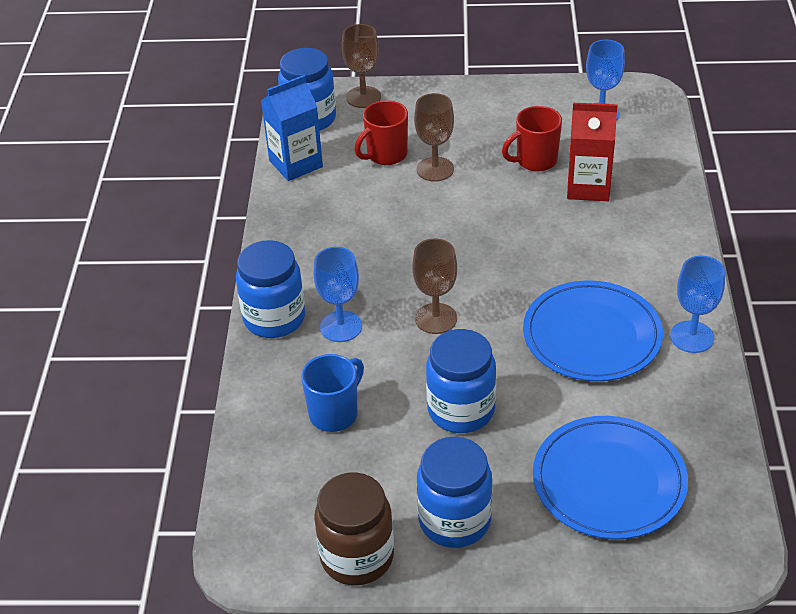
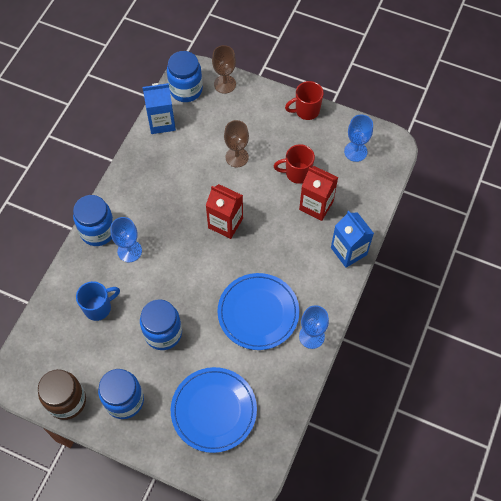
camera: 20 degrees right, 20 degrees up
red mug [354,100,408,165] -> red mug moved to [285,81,324,120]
brown goblet [412,239,457,334] -> none
none -> red carton [206,184,243,239]
none -> blue carton [331,211,374,268]

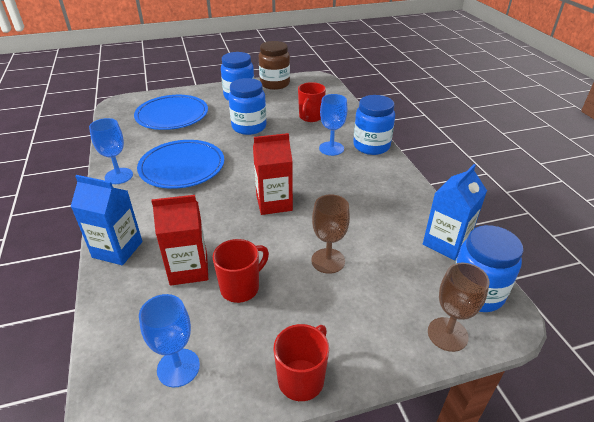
camera: 140 degrees right, 25 degrees down
blue mug [76,281,120,321] -> red mug [298,82,326,122]

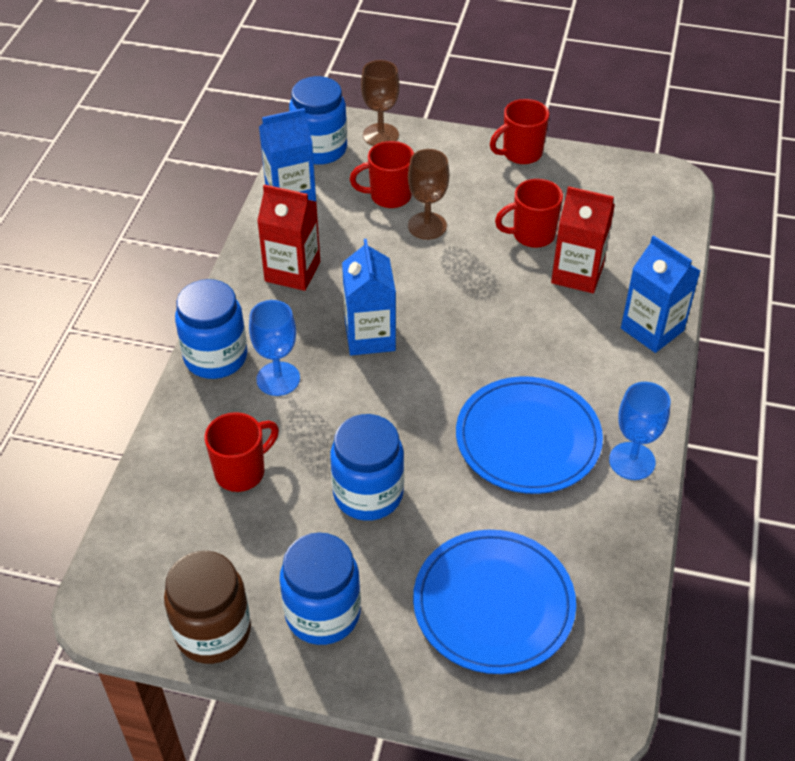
camera: 150 degrees left, 10 degrees up
blue goblet [139,294,200,387] -> none
red carton [253,133,293,215] -> red carton moved to [257,184,320,291]
none -> blue carton [342,239,396,356]
none -> red mug [350,141,414,208]

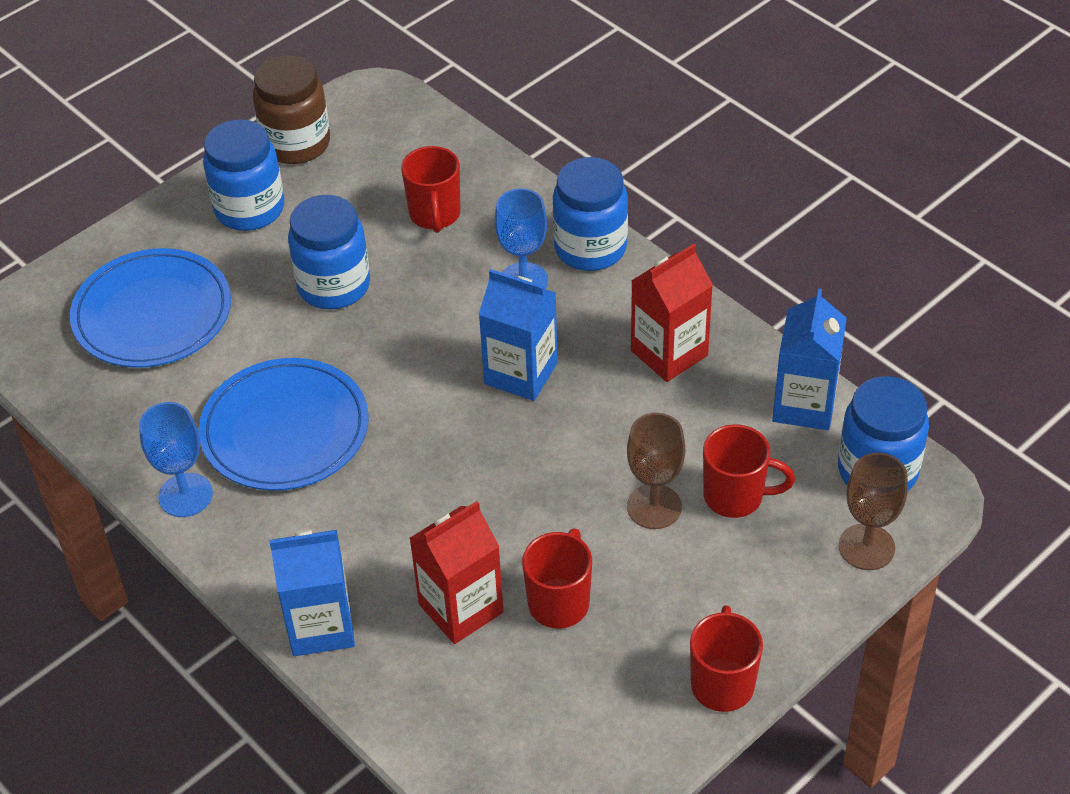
camera: 125 degrees right, 0 degrees up
red mug [350,141,414,208] -> red mug turned 75 degrees clockwise [703,424,795,518]

